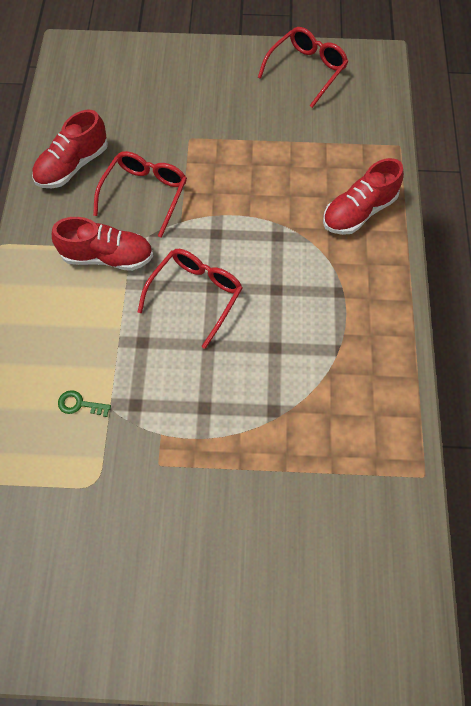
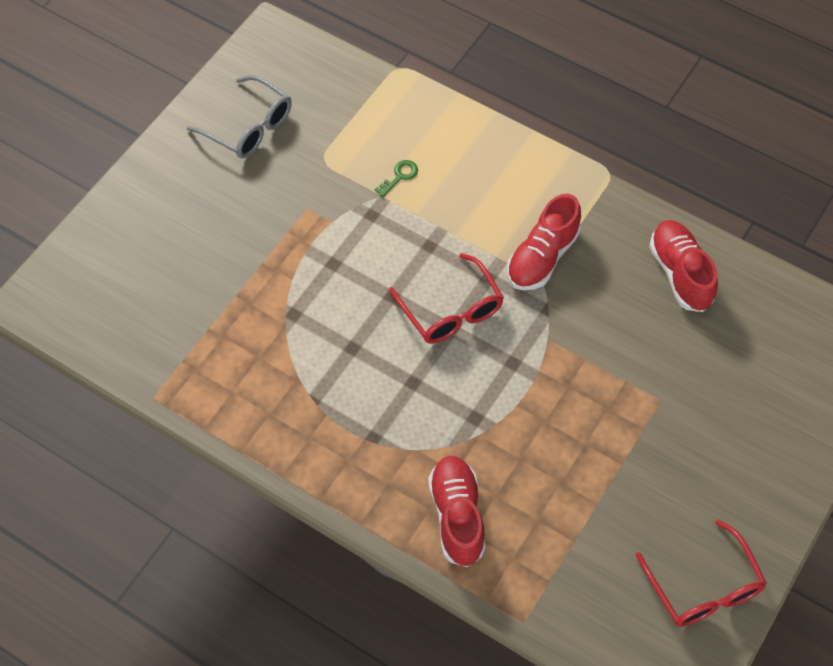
camera: 120 degrees right, 5 degrees down
red glasses [93,151,187,238] -> none
none -> grey glasses [187,75,292,158]

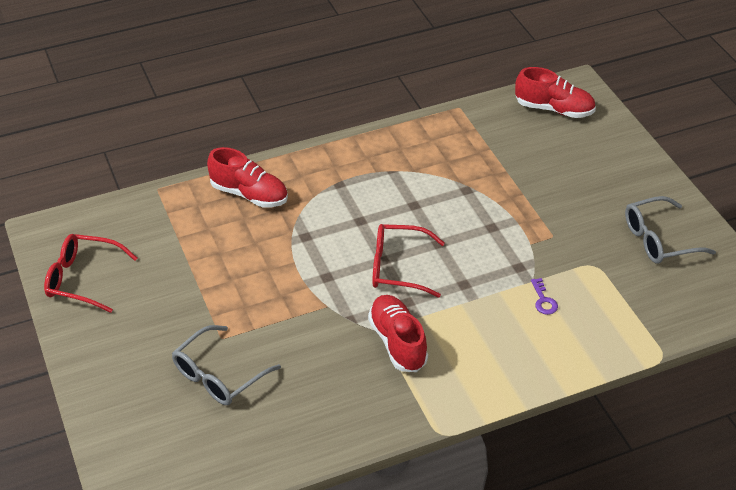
camera: 125 degrees right, 15 degrees down
green key [375,160,418,197] -> purple key [531,278,558,315]
red shoe [649,220,718,312] -> red shoe moved to [515,67,596,118]
none -> grey glasses [172,325,281,405]

